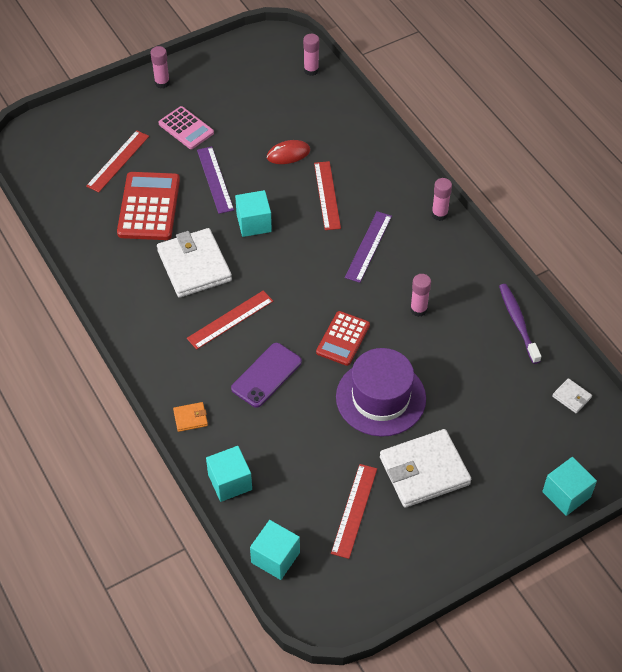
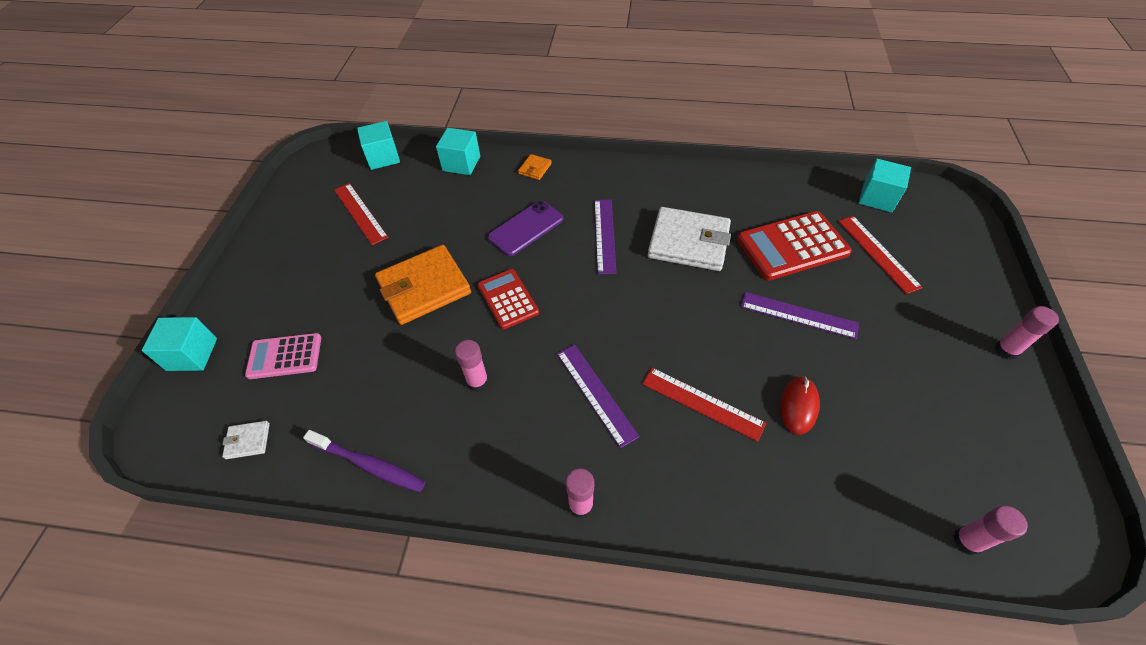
camera: 130 degrees right, 0 degrees up
red calculator [117,172,180,240] -> red calculator turned 120 degrees clockwise [737,211,852,280]
pink calculator [159,106,214,149] -> pink calculator moved to [245,333,321,379]
red ruler [187,291,273,350] -> purple ruler [594,200,617,274]
purple phone [231,343,302,408] -> purple phone turned 60 degrees clockwise [488,200,563,256]
turquoise cube [235,190,272,237] -> turquoise cube moved to [859,159,911,213]
purple hat [336,348,426,437] -> orange wallet [375,245,471,325]
white wallet [380,429,472,508] -> none

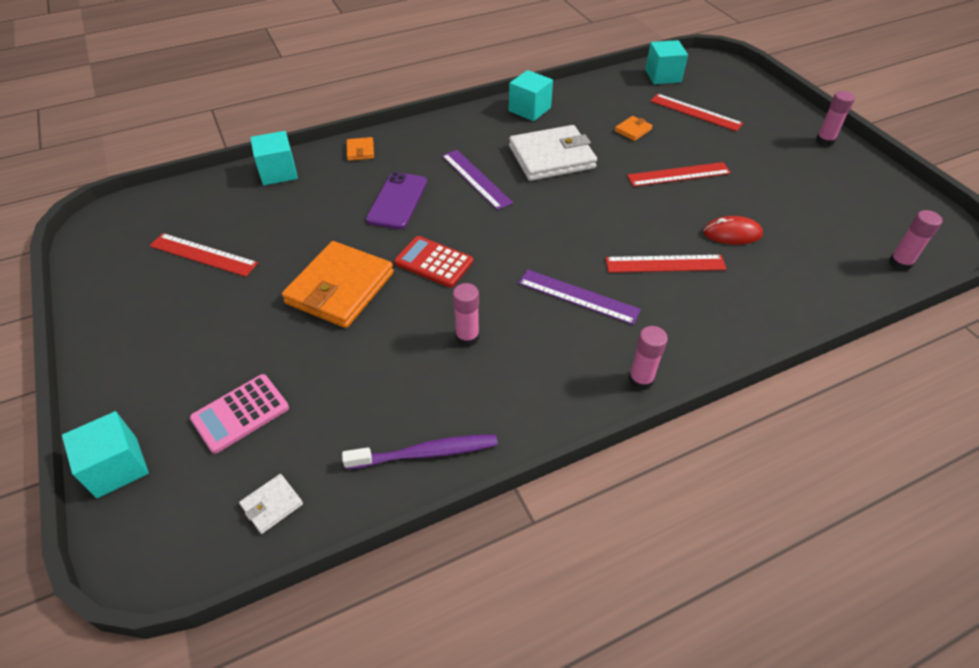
camera: 35 degrees left, 5 degrees down
turquoise cube [357,121,400,170] -> turquoise cube moved to [509,70,553,121]
red calculator [737,211,852,280] -> orange wallet [615,116,653,141]
purple ruler [741,292,859,339] -> red ruler [627,162,731,187]
red mouse [780,376,820,435] -> red mouse turned 75 degrees counterclockwise [703,216,763,245]

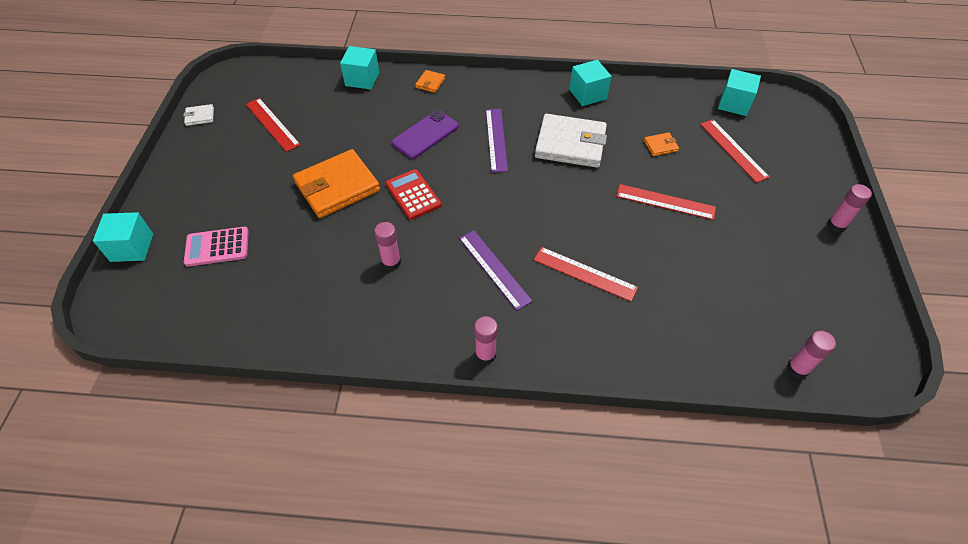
camera: 30 degrees right, 5 degrees up
white wallet [239,474,303,534] -> white wallet moved to [183,104,214,126]
purple toothbrush [342,434,498,469] -> none
red mouse [703,216,763,245] -> none

